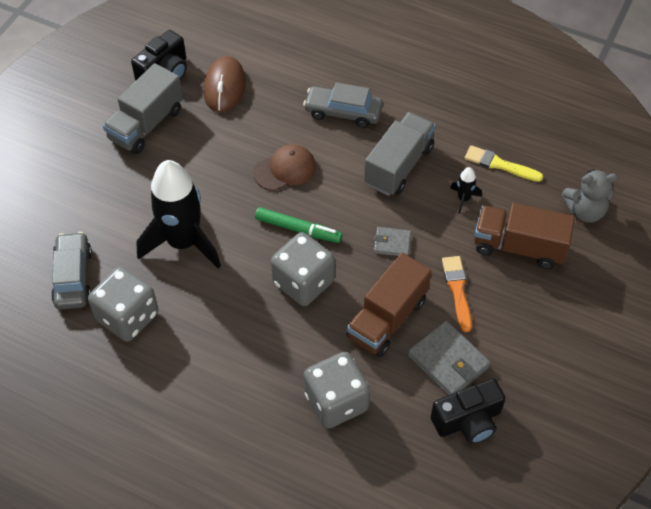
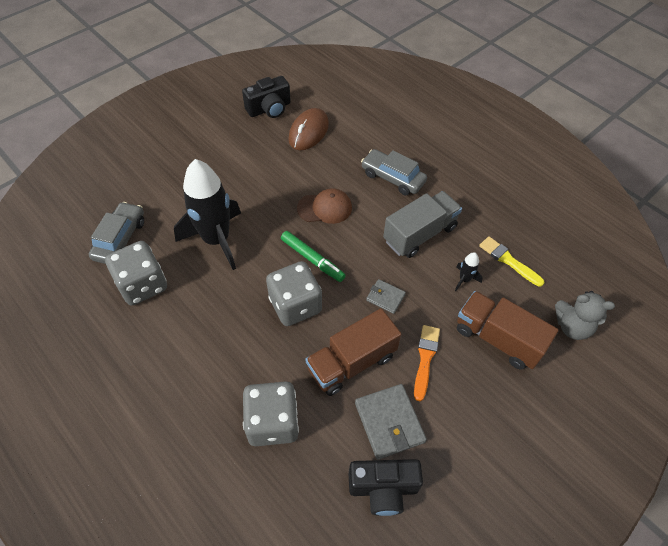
camera: 20 degrees right, 0 degrees up
grey truck [103,63,183,154] -> none

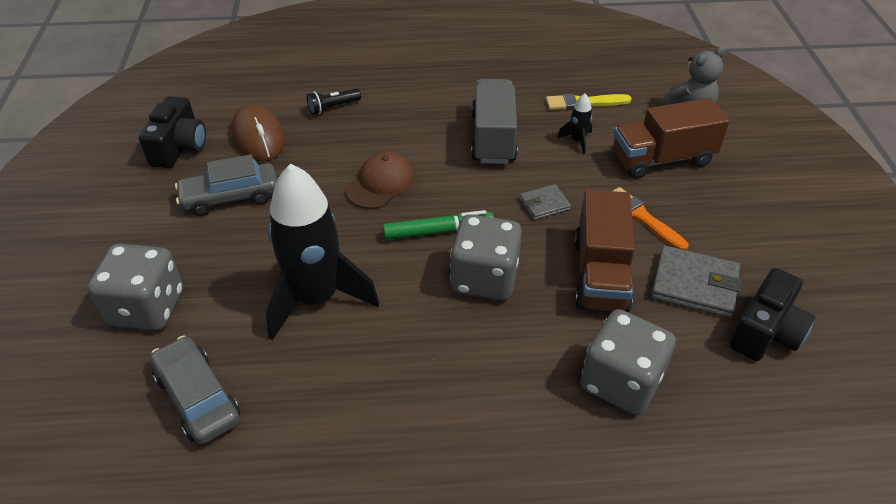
camera: 50 degrees left, 10 degrees down
grey dice [105,241,167,305] -> grey dice moved to [88,243,183,331]
grey car [361,149,427,195] -> grey car moved to [175,154,277,216]
none -> black flashlight [307,89,361,115]

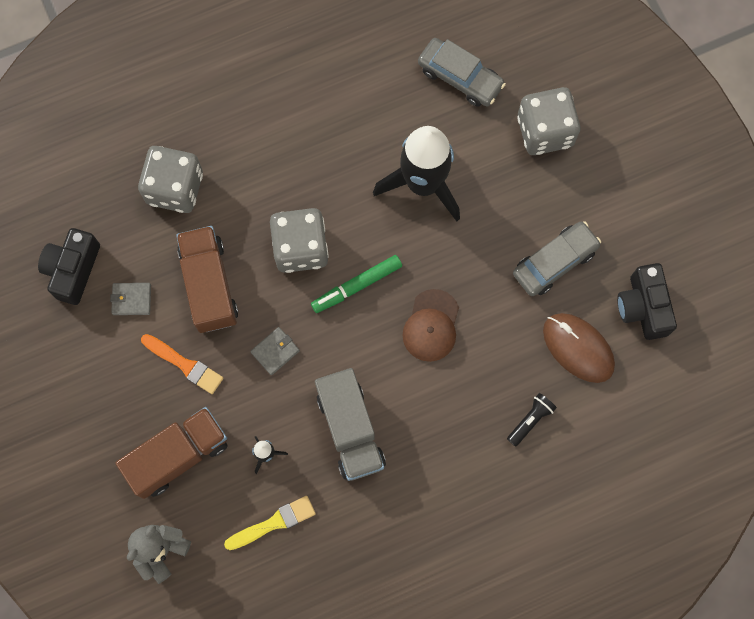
camera: 160 degrees right, 30 degrees up
grey wallet [651,245,742,318] -> grey wallet [110,283,151,315], size x0.58

